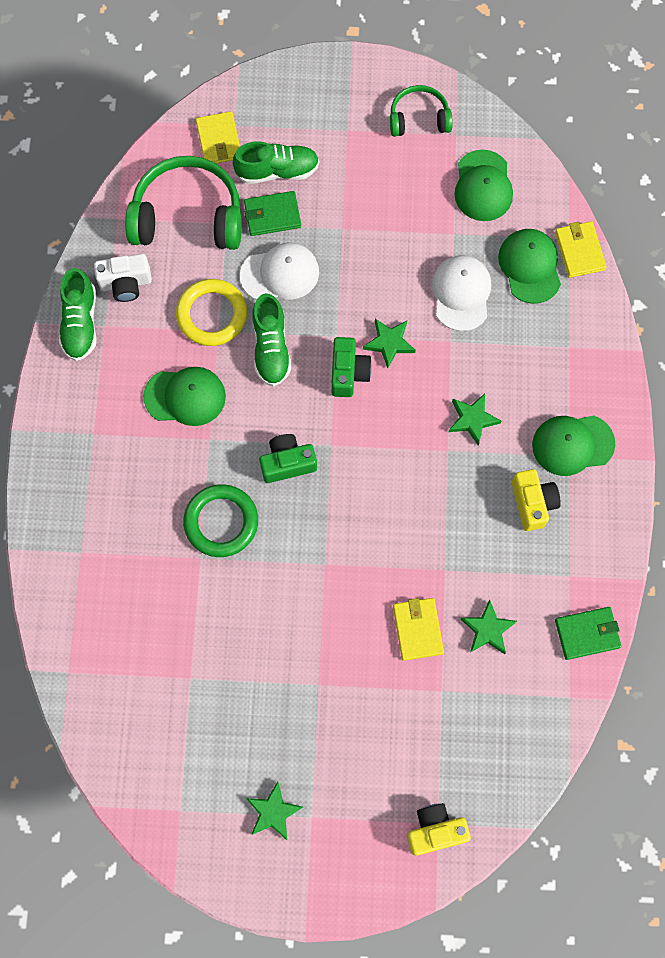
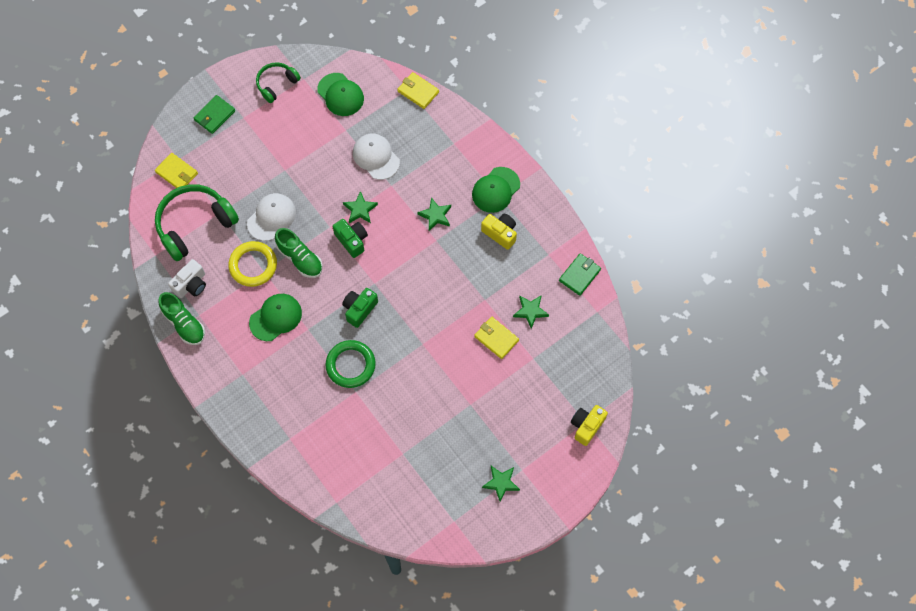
camera: 40 degrees left, 5 degrees down
green shoe [233,141,319,184] -> none
green wallet [244,191,301,236] -> green wallet moved to [194,95,235,134]
green cap [498,229,561,304] -> none

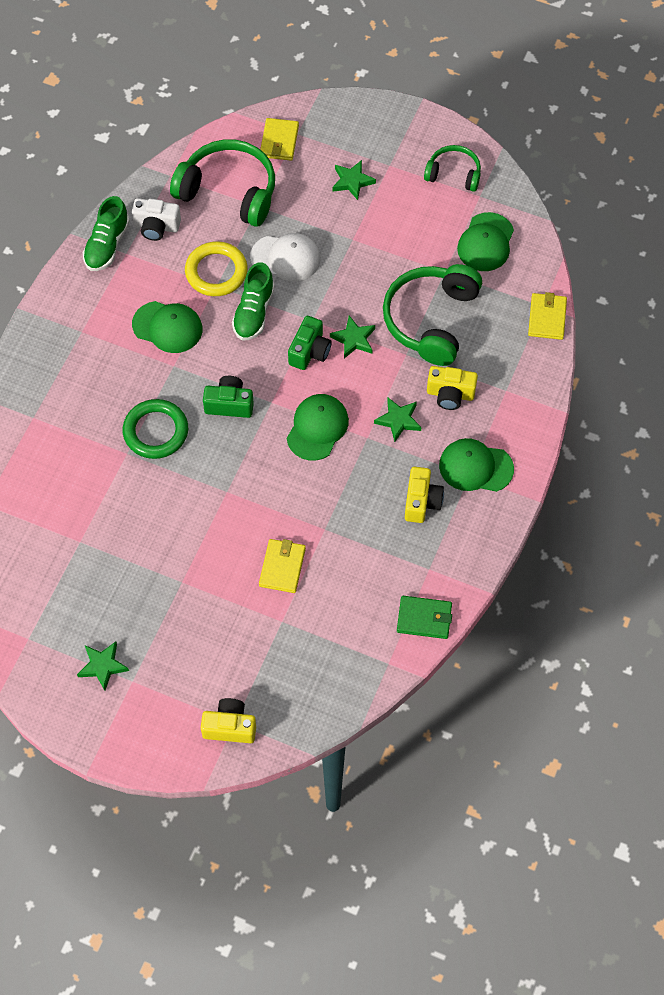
camera: 60 degrees right, 5 degrees down
green wallet [194,95,235,134] -> none
white cap [353,133,400,180] -> green headphones [383,264,482,366]
green star [513,295,549,329] -> green star moved to [332,160,376,200]
none -> green cap [287,394,349,460]
none -> yellow camera [427,366,478,410]

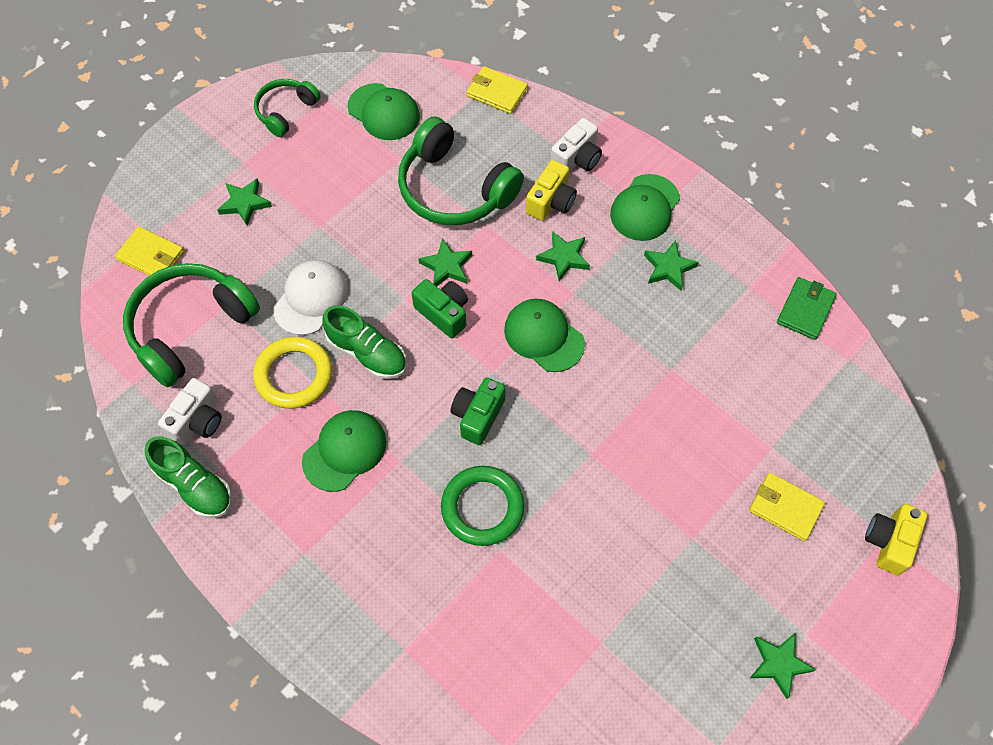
camera: 70 degrees left, 0 degrees up
yellow wallet [259,539,306,593] -> yellow wallet moved to [749,473,825,541]
yellow camera [405,467,444,523] -> green star [644,240,699,291]
none -> white camera [550,118,602,172]

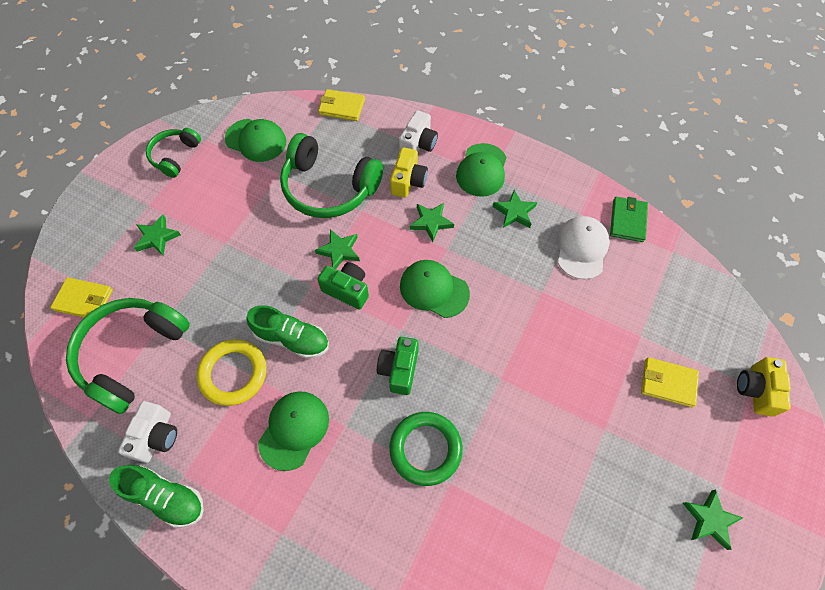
camera: 15 degrees left, 0 degrees up
white cap [273,260,348,335] -> white cap moved to [557,216,610,280]

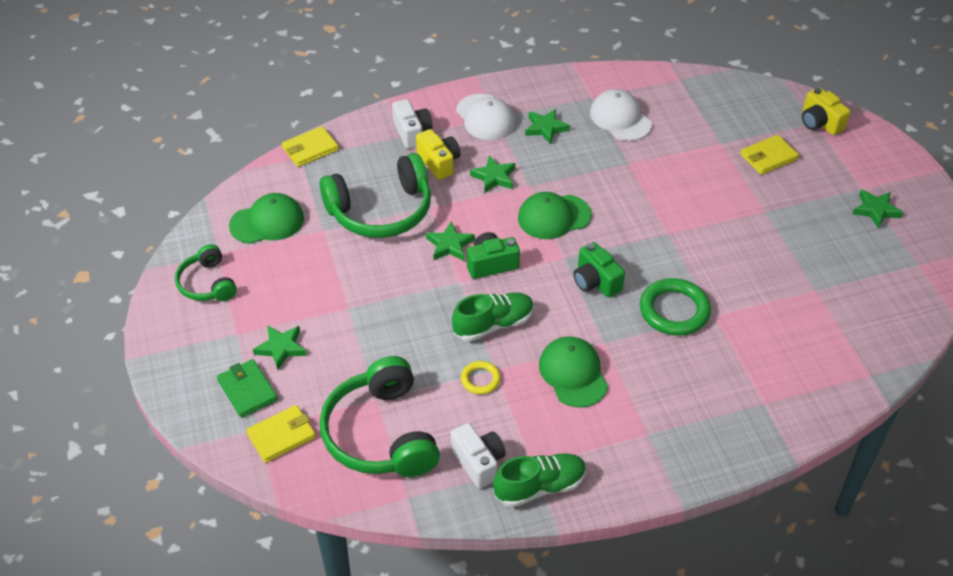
camera: 45 degrees left, 15 degrees down
yellow ring [197,339,267,406] -> yellow ring [461,361,501,394], size x0.54
green cap [456,143,507,197] -> white cap [456,94,516,140]
green wallet [610,197,648,242] -> green wallet moved to [217,359,278,418]

